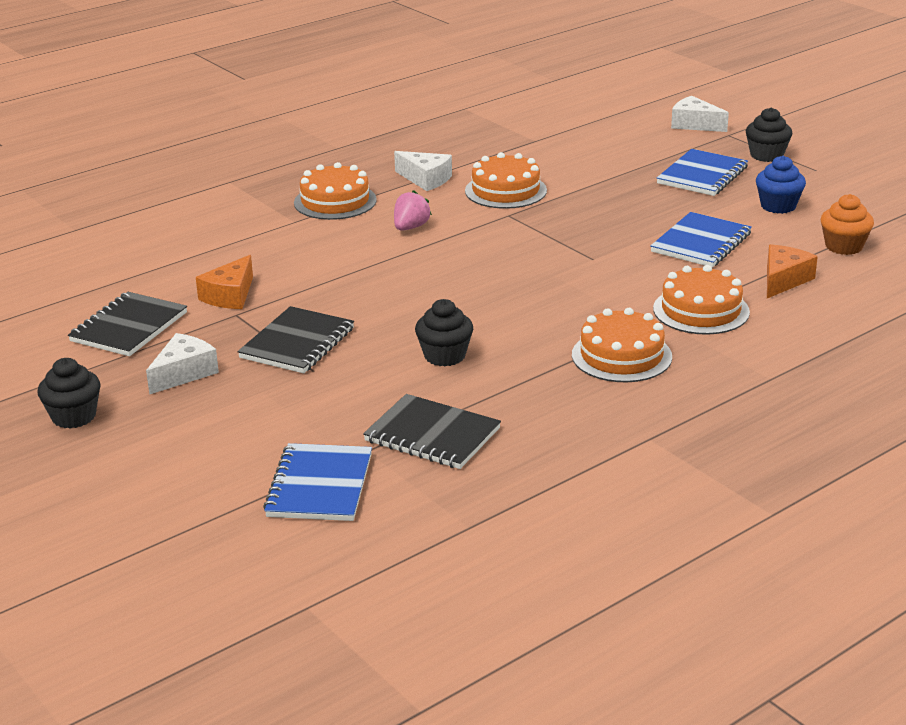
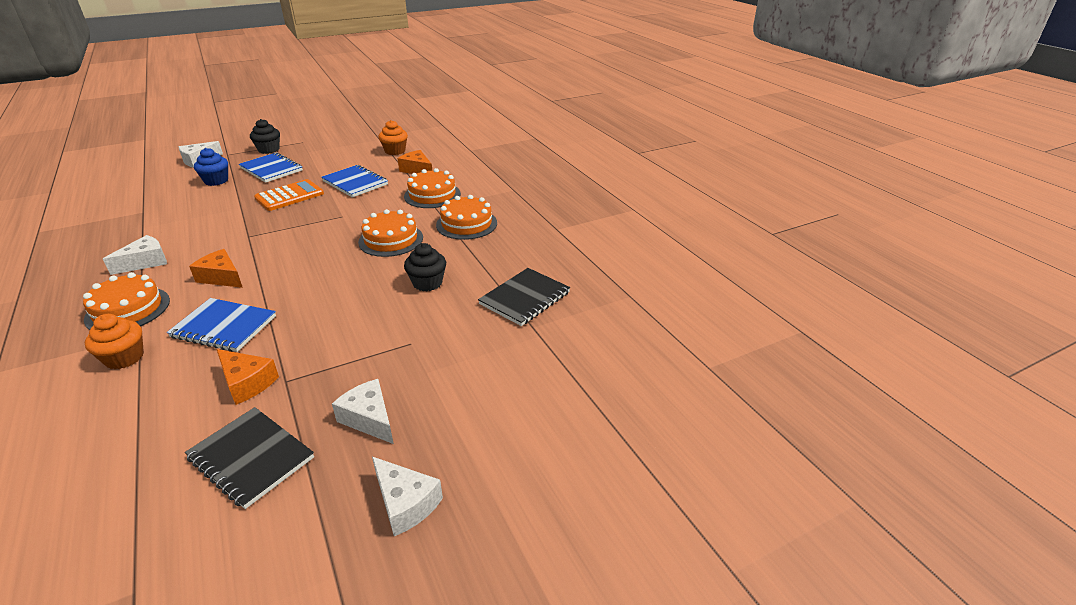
camera: 80 degrees left, 5 degrees up
black cupcake [38,358,101,429] -> white cheese [372,457,443,536]
black notebook [237,306,354,373] -> none
blue notebook [263,443,372,521] -> blue notebook moved to [167,298,276,352]
pink strawberry [394,190,432,231] -> orange cheese [189,249,243,288]
orange cake [465,152,547,209] -> orange cake moved to [358,209,423,257]
blue cupcake [756,156,806,214] -> blue cupcake moved to [194,148,228,186]
none -> orange cupcake [85,314,144,369]
none -> orange calculator [254,179,324,211]

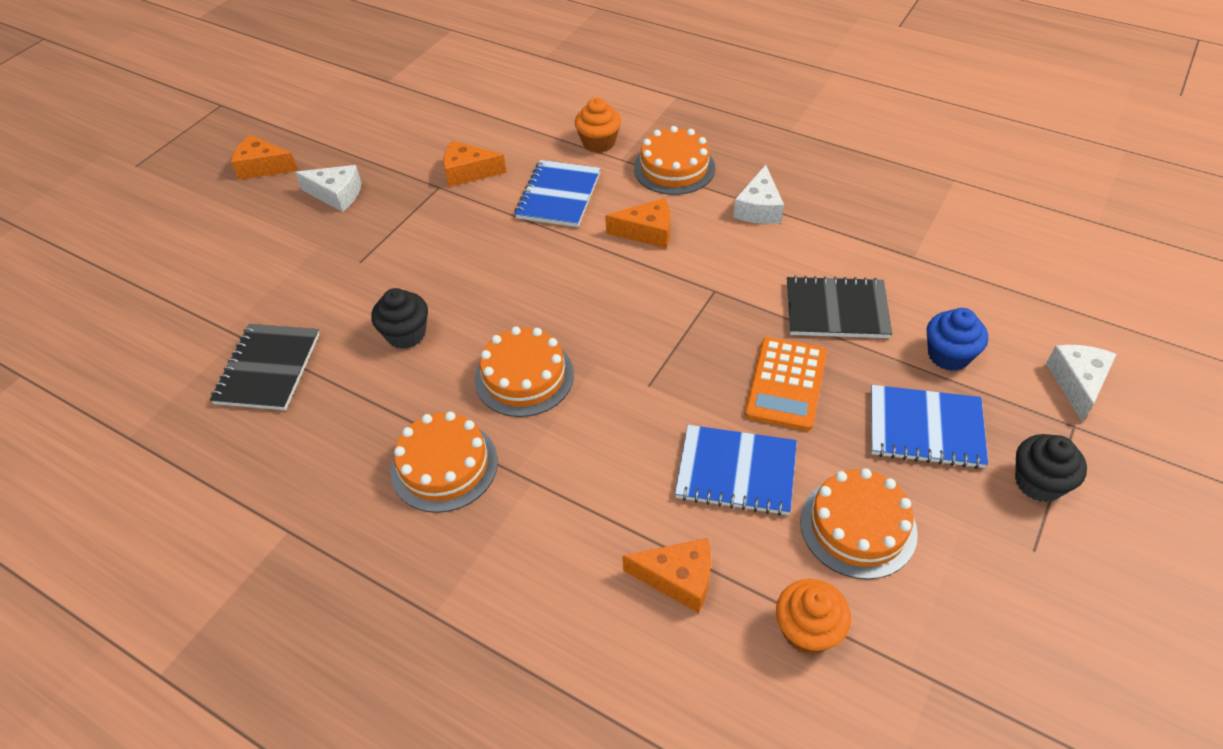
camera: 150 degrees right, 15 degrees up
blue notebook [167,298,276,352] -> blue notebook turned 60 degrees counterclockwise [515,160,601,227]
black notebook [185,407,314,509] -> black notebook moved to [787,275,892,338]
white cheese [372,457,443,536] -> orange cheese [231,135,298,180]
orange cake [404,168,461,208] -> orange cake moved to [800,468,918,579]

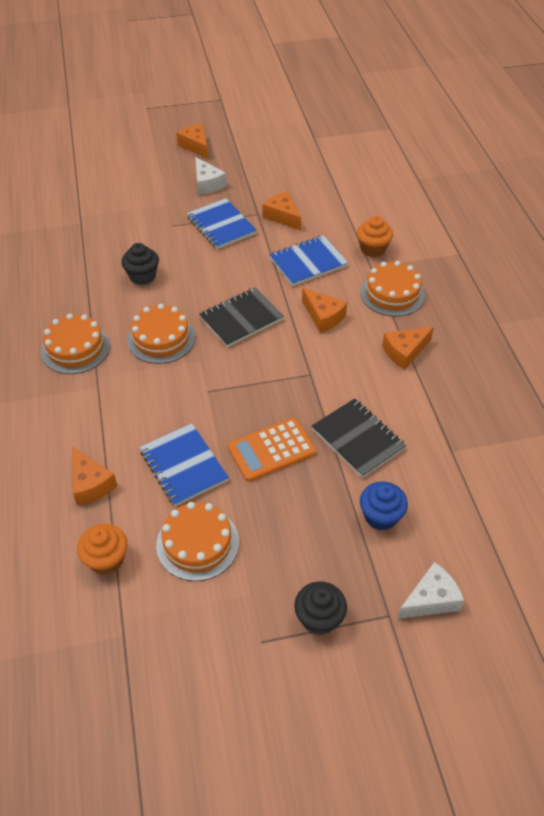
camera: 45 degrees right, 0 degrees up
black notebook [210,324,320,410] -> black notebook moved to [199,288,284,347]
white cheese [733,165,784,224] -> orange cheese [382,327,434,370]
blue notebook [871,385,988,469] -> blue notebook moved to [187,198,257,249]

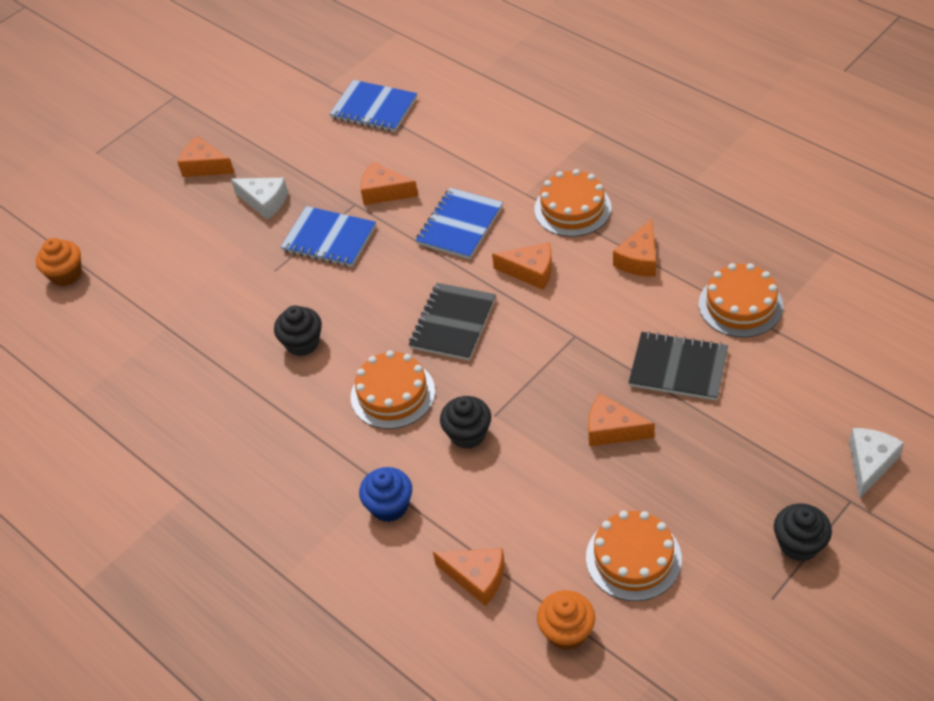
camera: 30 degrees left, 0 degrees up
orange cake [41,314,110,374] -> orange cake moved to [699,263,783,337]
blue notebook [140,423,229,506] -> blue notebook moved to [330,80,417,132]
orange calculator [227,418,316,482] -> orange cheese [588,393,655,447]
orange cupcake [357,216,393,257] -> orange cupcake moved to [36,238,82,286]
blue cupcake [360,481,408,530] -> blue cupcake moved to [359,467,412,522]
none -> black cupcake [440,396,491,449]

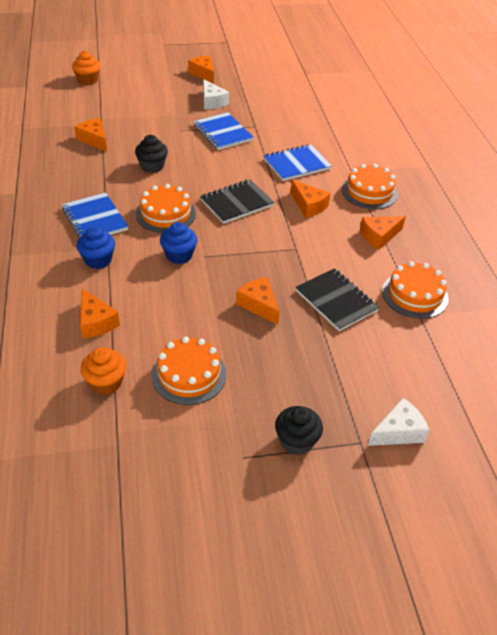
camera: 30 degrees right, 5 degrees down
blue notebook [330,80,417,132] -> blue notebook moved to [62,192,128,238]
orange cheese [361,162,418,205] -> orange cheese moved to [74,118,107,152]
black cupcake [440,396,491,449] -> blue cupcake [160,222,198,264]

